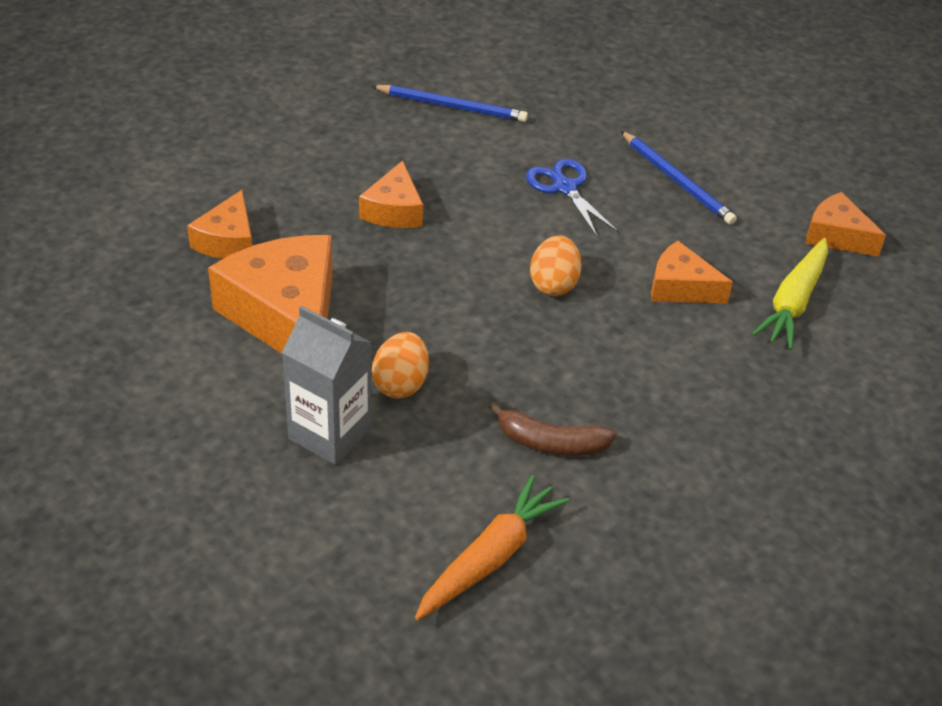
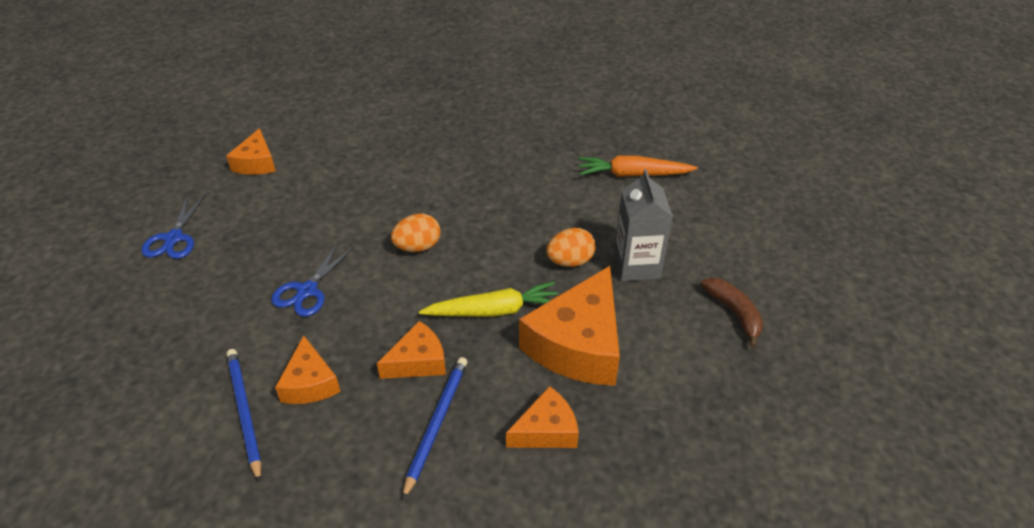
camera: 125 degrees left, 0 degrees up
brown banana [489,402,616,456] -> brown banana moved to [701,277,763,348]
blue pencil [621,131,737,225] -> blue pencil moved to [402,357,467,500]
orange cheese [651,241,733,304] -> orange cheese moved to [275,335,341,404]
yellow carrot [752,238,828,350] -> yellow carrot moved to [419,281,558,317]
none -> blue scissors [141,195,205,259]

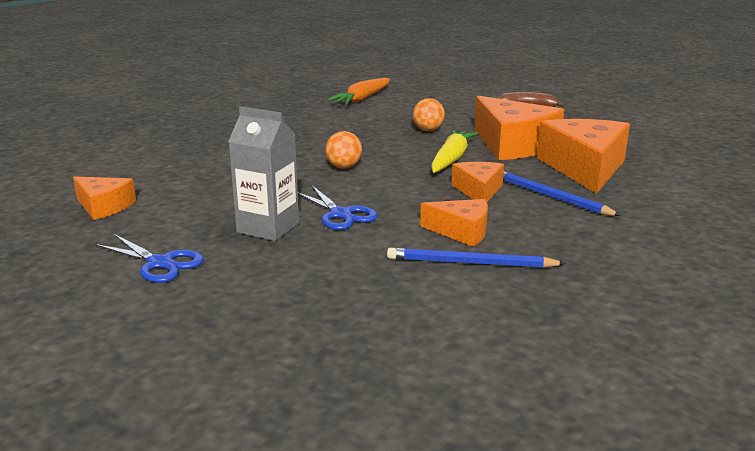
camera: 60 degrees left, 20 degrees down
orange cheese [506,386,579,448] -> orange cheese [537,119,630,194], size x1.84
grey carton [614,169,673,281] -> grey carton moved to [228,106,299,241]

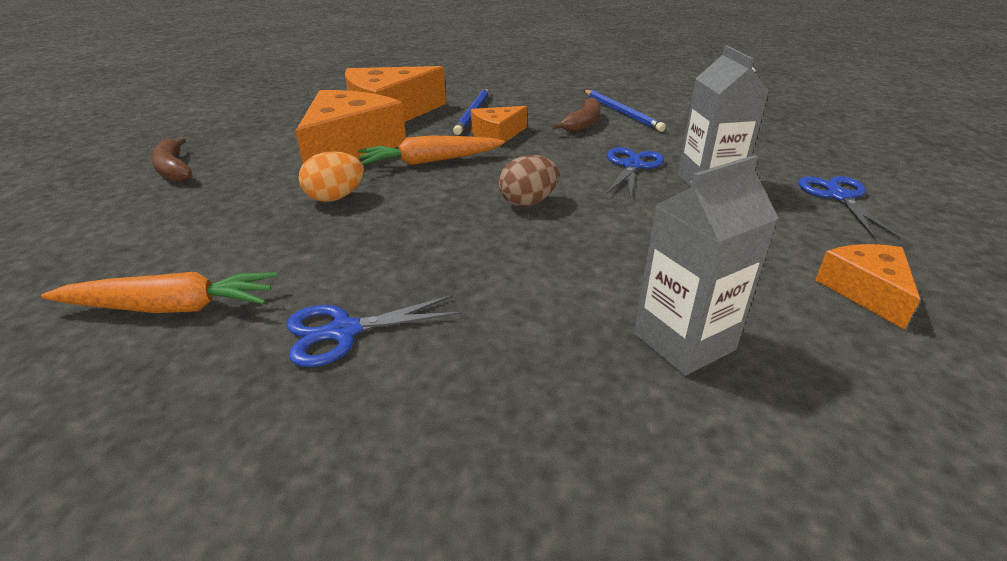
camera: 125 degrees left, 10 degrees up
orange egg [325,131,362,169] -> brown egg [498,155,559,207]
orange cheese [420,199,488,247] -> brown banana [551,98,601,132]
yellow carrot [431,130,478,173] -> orange carrot [358,135,505,165]
none -> blue scissors [286,295,462,367]
none -> grey carton [634,155,779,376]

